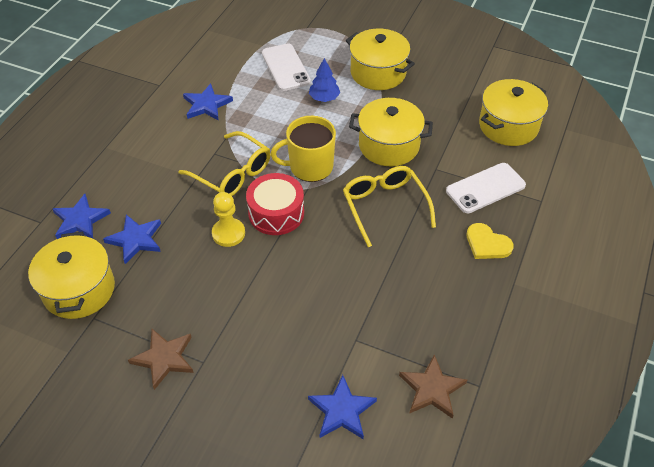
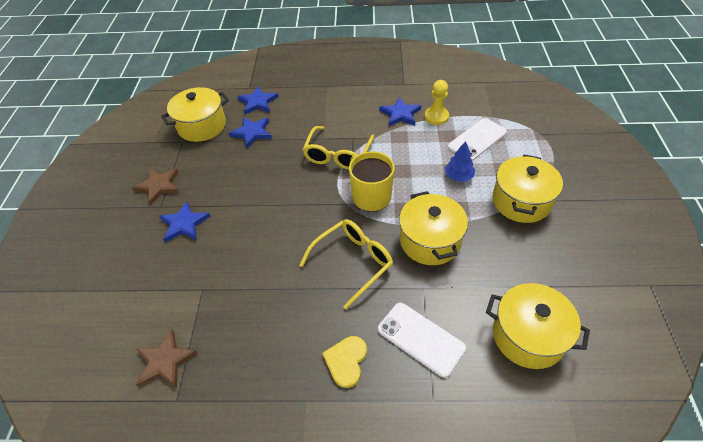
camera: 70 degrees right, 0 degrees up
yellow pawn [212,192,245,247] -> yellow pawn moved to [425,80,449,125]
red drum [246,173,304,235] -> none
blue star [308,375,377,439] -> blue star moved to [159,201,211,242]

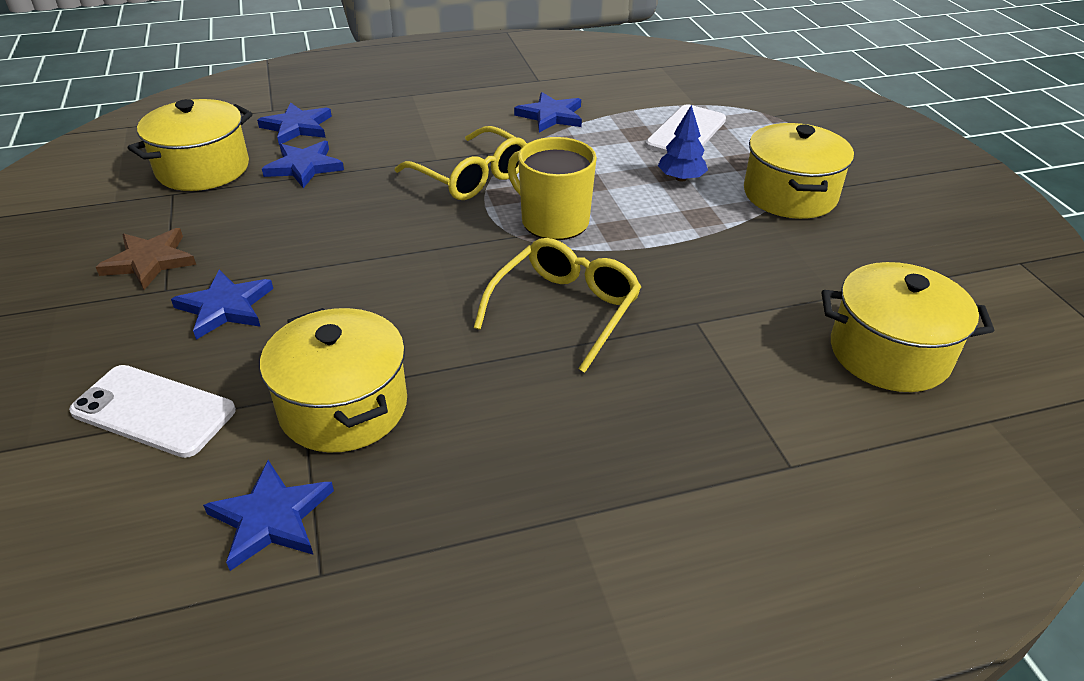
camera: 20 degrees left, 10 degrees down
brown star [136,329,198,388] -> blue star [203,460,334,571]
yellow glasses [302,126,374,170] -> yellow glasses turned 45 degrees counterclockwise [395,126,527,200]
yellow heart [322,336,367,388] -> none
white phone [378,303,466,378] -> white phone moved to [69,365,236,458]
yellow pot [399,191,468,265] -> yellow pot moved to [260,308,407,452]
yellow pawn [425,80,449,125] -> none

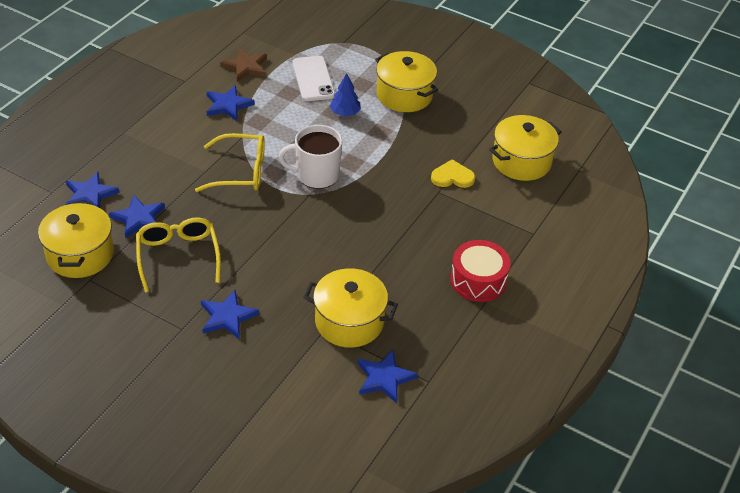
camera: 45 degrees left, 5 degrees up
white phone [69,365,236,458] -> none
brown star [96,228,196,290] -> brown star moved to [220,48,267,82]
yellow glasses [474,238,641,373] -> yellow glasses moved to [136,218,221,293]
yellow mug [507,137,597,240] -> white mug [279,125,343,189]
none -> yellow heart [431,159,475,188]
none -> red drum [450,240,510,302]

